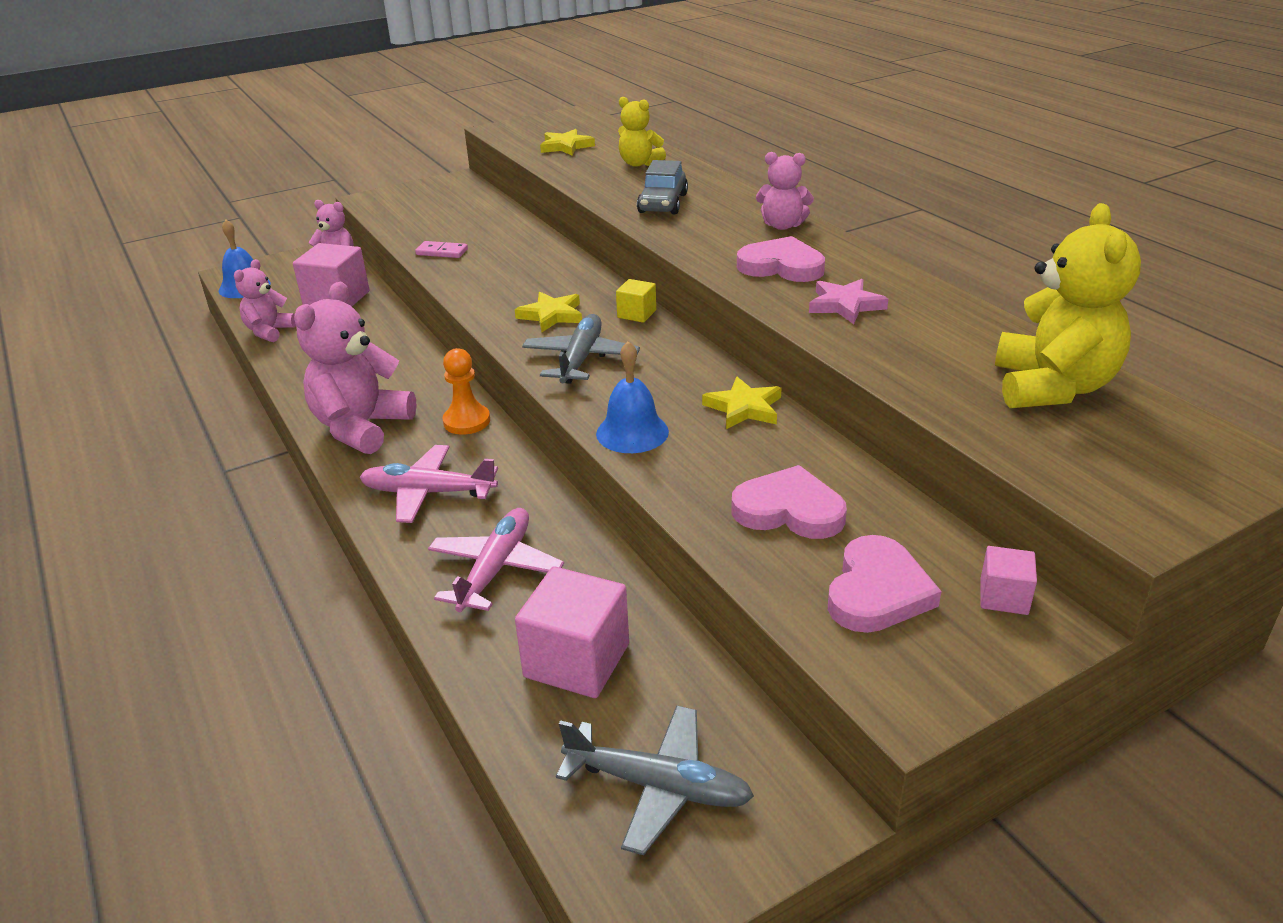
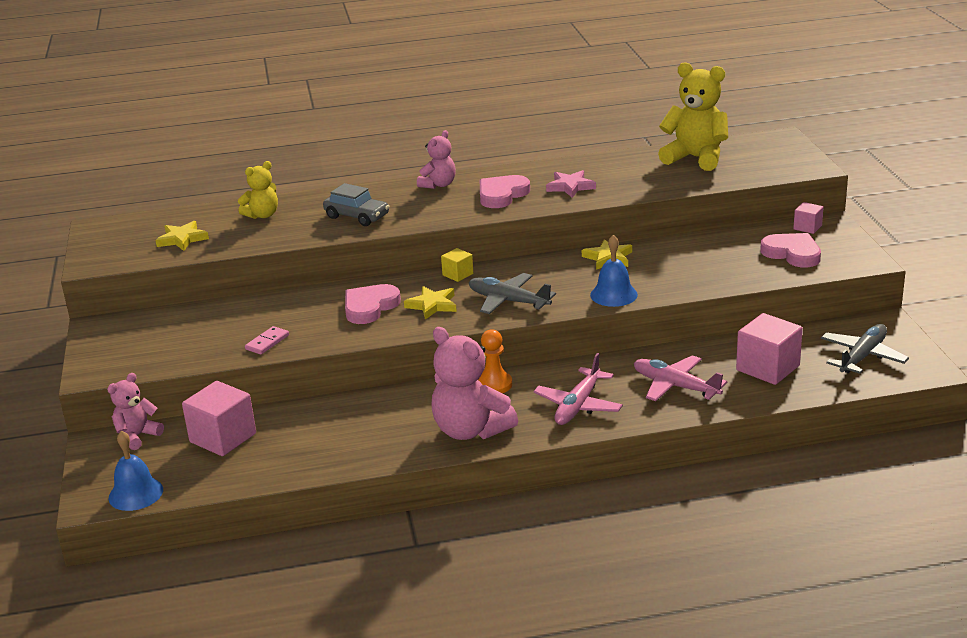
camera: 70 degrees left, 5 degrees down
pink teddy bear [234,259,296,342] -> none
pink heart [731,465,847,539] -> pink heart moved to [345,284,401,324]

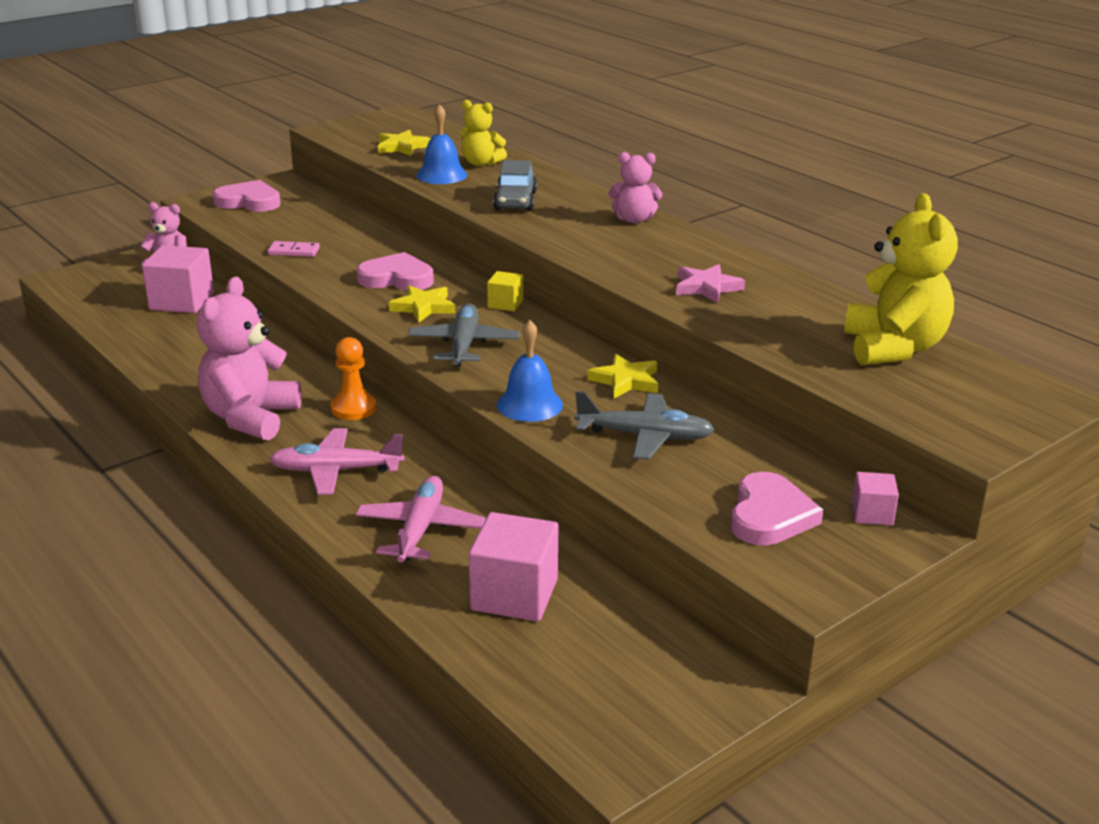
camera: 60 degrees right, 0 degrees up
blue bell [108,430,163,511] -> blue bell moved to [417,104,467,184]
pink heart [480,175,530,208] -> pink heart moved to [213,180,281,212]
grey plane [821,324,909,374] -> grey plane moved to [575,391,715,460]

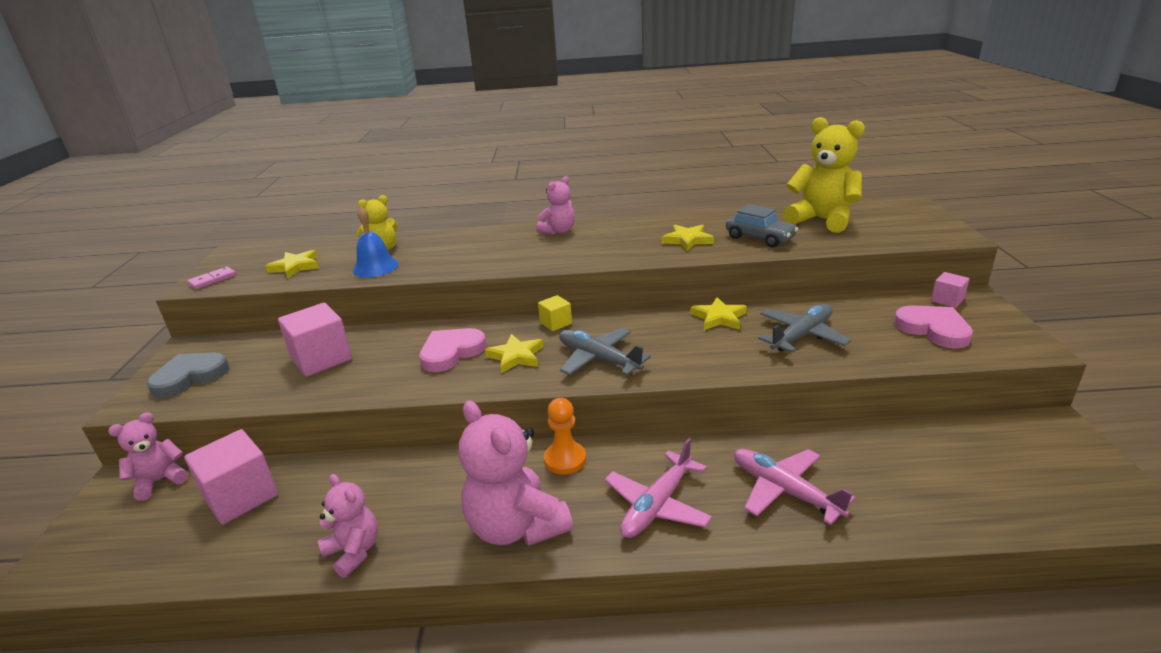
camera: 50 degrees left, 0 degrees up
pink heart [213,180,281,212] -> grey heart [147,353,230,398]
pink domino [268,241,320,257] -> pink domino moved to [187,267,236,289]
pink cube [469,512,558,621] -> pink cube moved to [278,303,352,377]
grey car [493,160,537,211] -> grey car moved to [726,204,798,247]
blue bell [497,320,563,422] -> none
pink star [676,264,745,303] -> yellow star [662,225,714,251]
none -> pink teddy bear [318,474,378,578]

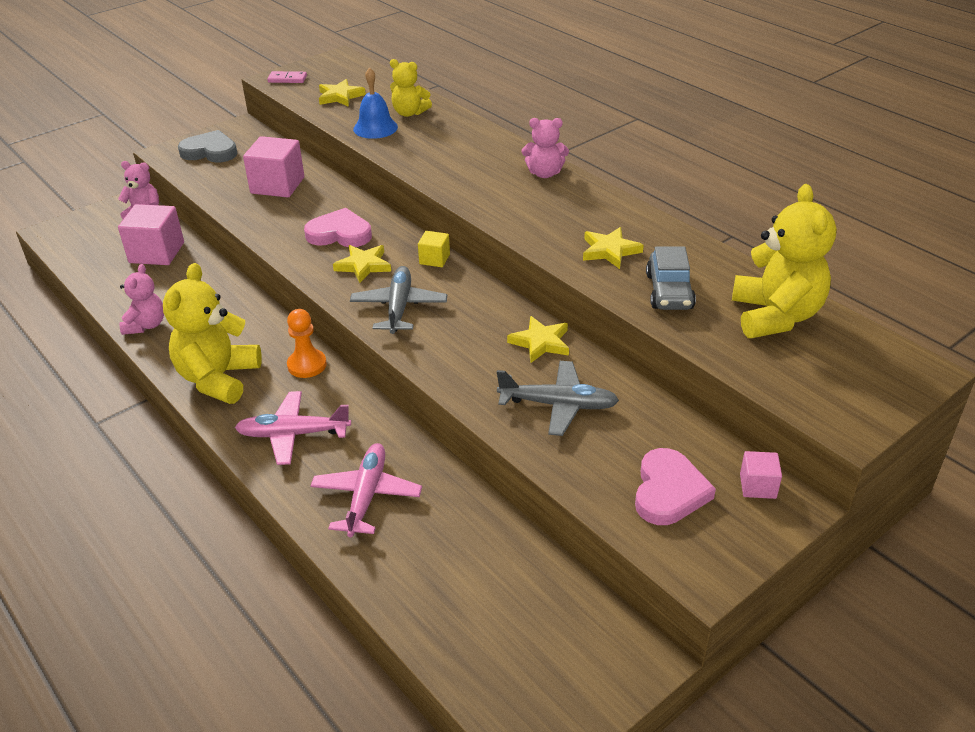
camera: 50 degrees right, 10 degrees up
pink teddy bear [459,401,573,546] -> yellow teddy bear [163,263,262,404]

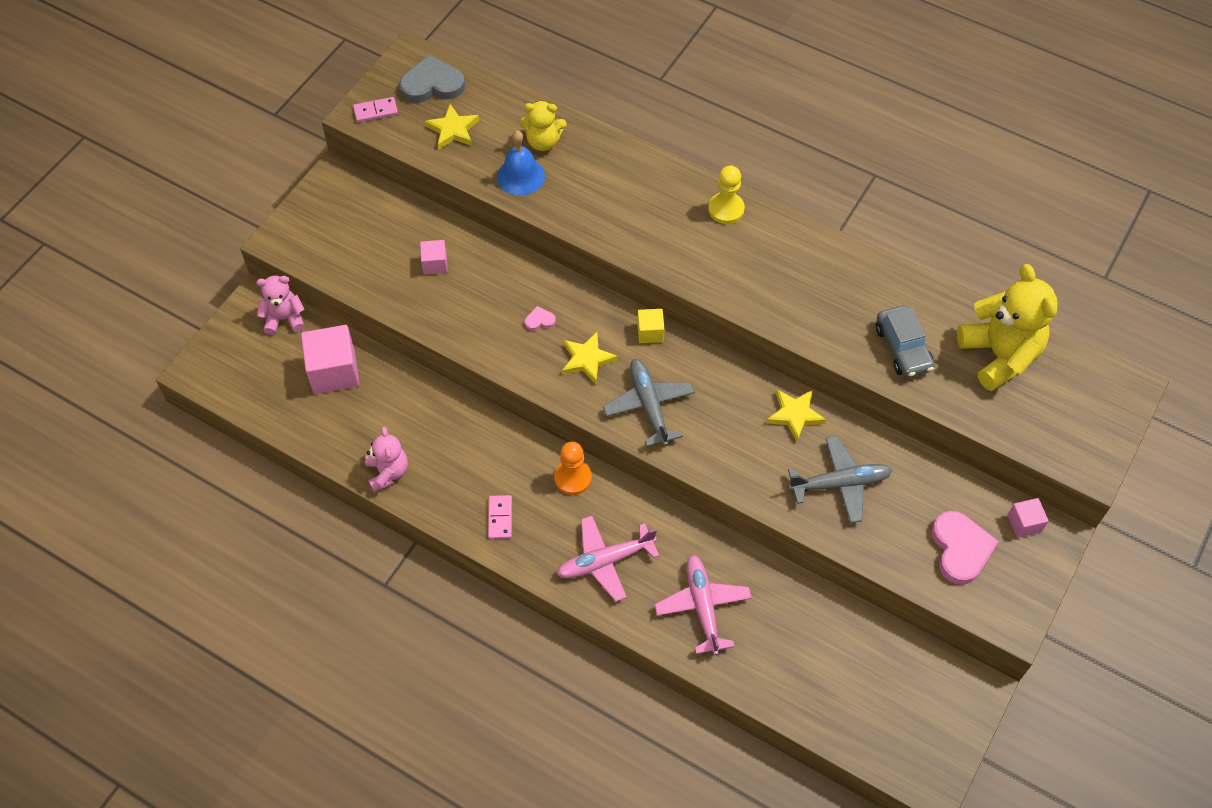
camera: 20 degrees left, 20 degrees up
yellow teddy bear [163,263,262,404] -> pink domino [488,495,512,539]
grey heart [178,130,237,163] -> grey heart moved to [399,55,465,103]
pink cube [243,136,304,197] -> pink cube [420,240,448,275], size x0.53
pink heart [304,208,372,247] -> pink heart [525,306,556,331], size x0.45
pink teddy bear [522,118,569,178] -> yellow pawn [708,165,745,224]
yellow star [583,227,644,269] -> none

